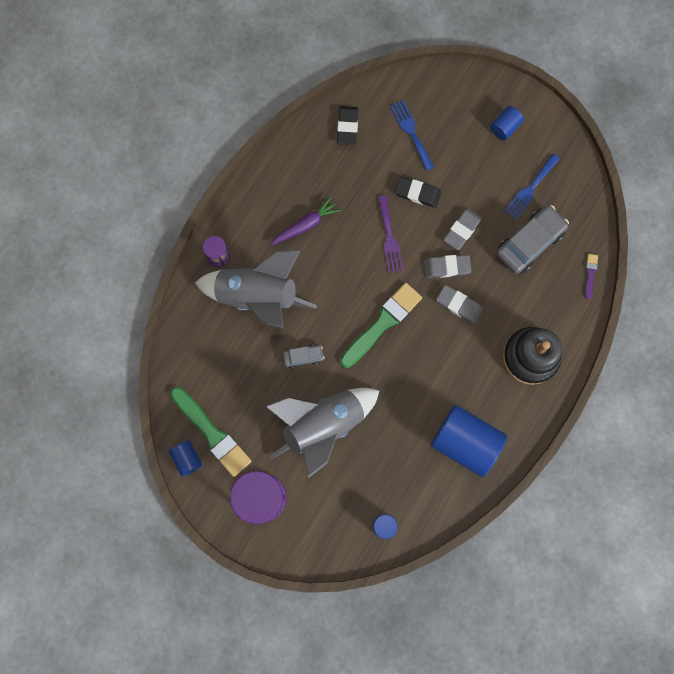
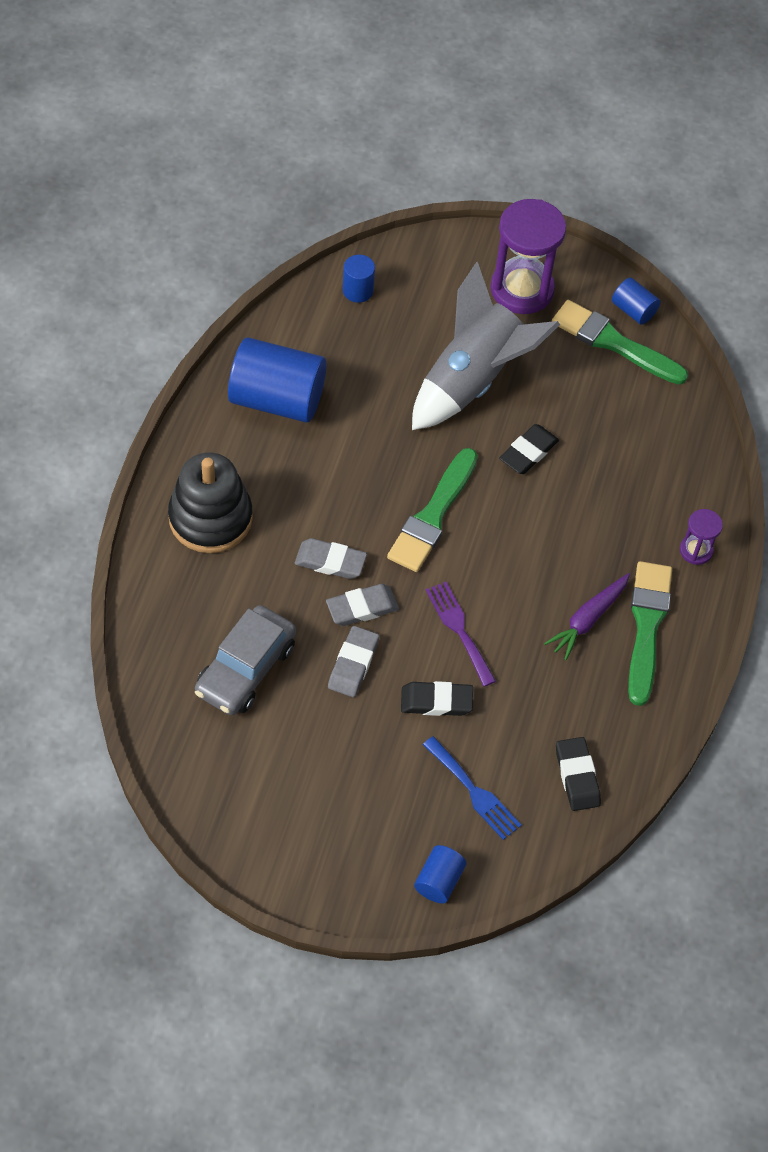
camera: 160 degrees right, 20 degrees down
grey rocket [195,250,317,328] -> none
grey car [283,344,324,369] -> black eraser [499,424,559,474]
blue cylinder [490,106,524,140] -> blue cylinder moved to [414,845,466,903]
blue fork [504,154,559,220] -> none
purple brush [585,254,598,299] -> none
none -> green brush [628,561,672,706]

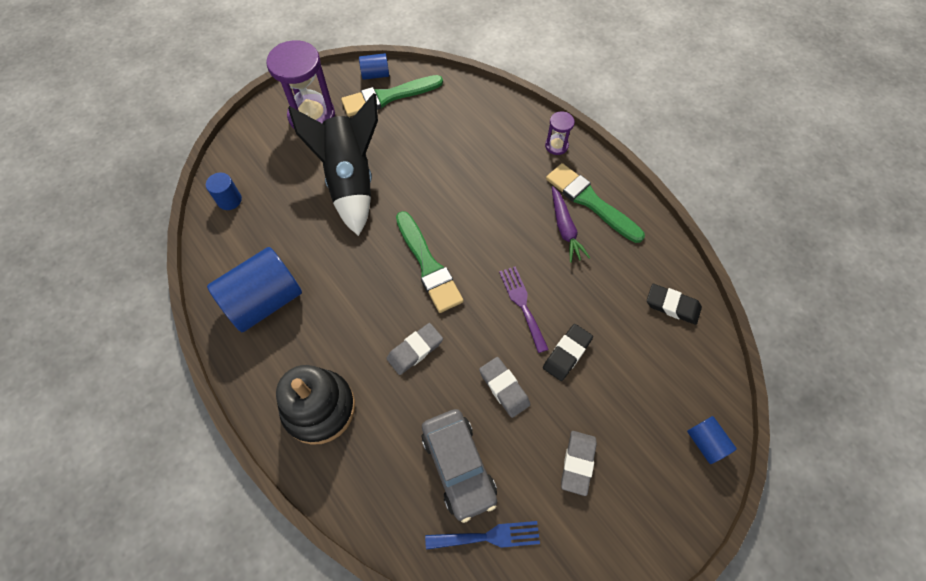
camera: 50 degrees left, 5 degrees up
grey eraser [326,584,399,626] -> grey eraser moved to [561,431,597,496]
grey rocket [412,262,560,430] -> black rocket [288,93,378,236]
blue fork [423,736,521,840] -> blue fork moved to [425,521,540,550]
purple fork [426,582,496,687] -> purple fork turned 60 degrees clockwise [499,266,549,353]
black eraser [499,424,559,474] -> none

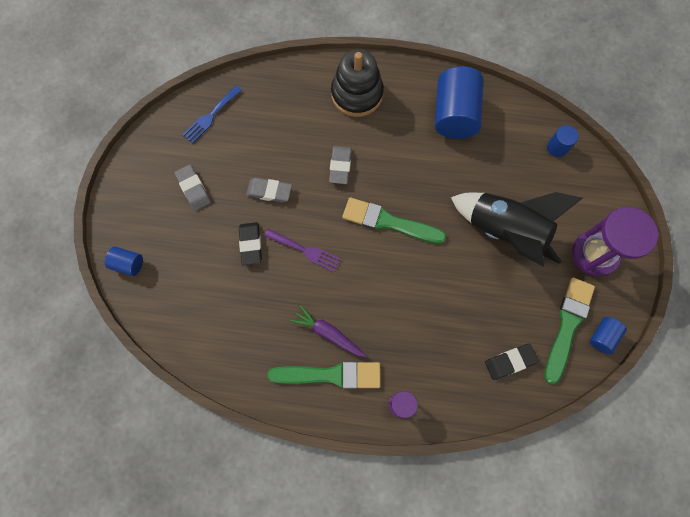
camera: 135 degrees right, 10 degrees up
grey car [422,409,497,523] -> none
black eraser [647,284,702,325] -> black eraser moved to [485,344,539,380]

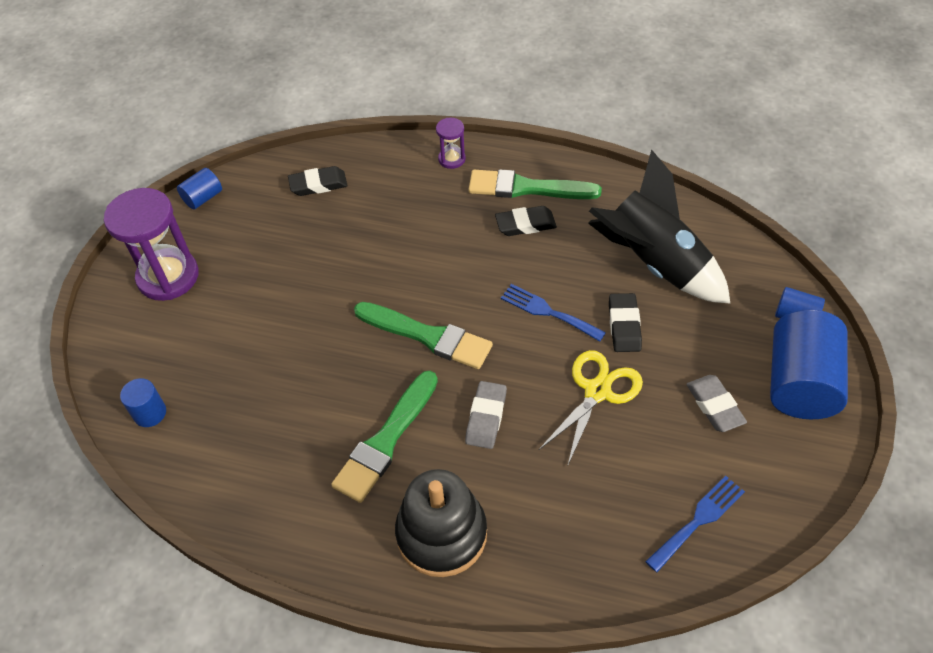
camera: 170 degrees left, 20 degrees down
grey eraser [246,178,292,203] -> yellow scissors [539,350,643,467]
purple fork [264,228,341,273] -> blue fork [501,284,606,342]
purple carrot [290,305,367,357] -> black eraser [495,206,557,236]
blue cylinder [435,66,483,139] -> blue cylinder moved to [770,310,848,419]
black rocket [451,192,583,267] -> black rocket moved to [588,150,731,304]
green brush [545,278,595,384] -> green brush moved to [331,371,438,503]

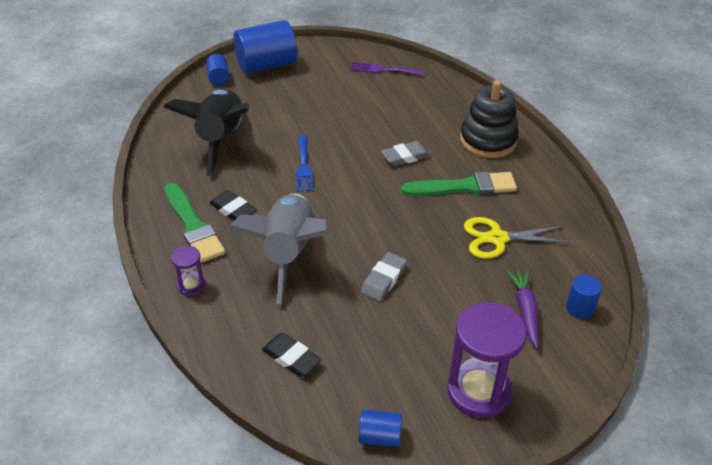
camera: 130 degrees left, 10 degrees down
green brush [354,302,493,369] -> none
yellow scissors [539,350,643,467] -> yellow scissors moved to [464,217,571,259]
black eraser [609,293,642,352] -> none
blue fork [645,476,745,572] -> purple fork [350,62,424,76]
grey eraser [686,375,747,432] -> grey eraser moved to [361,252,407,301]
none -> grey rocket [228,194,329,304]
none -> purple carrot [507,270,539,349]

